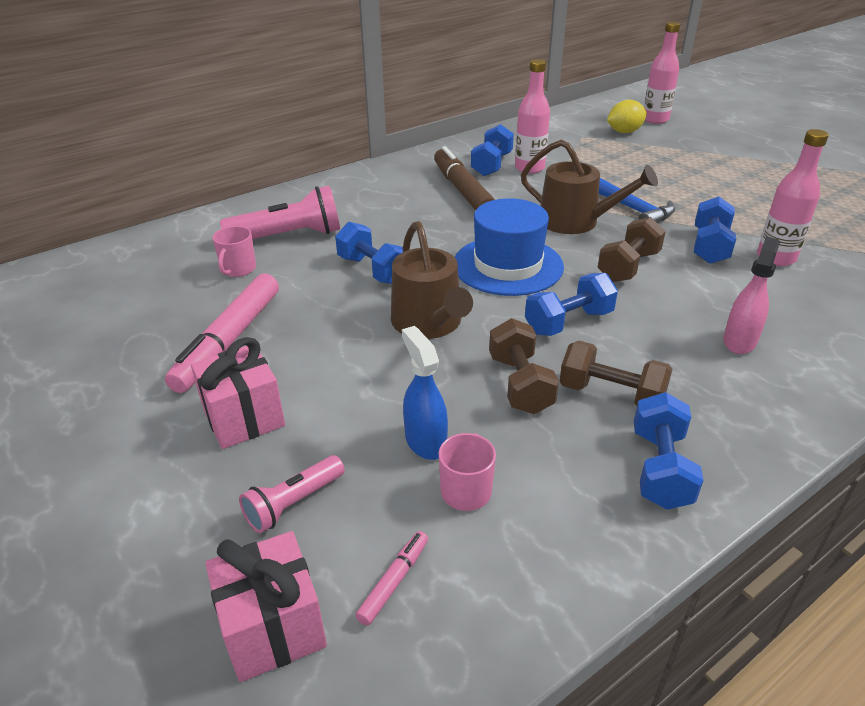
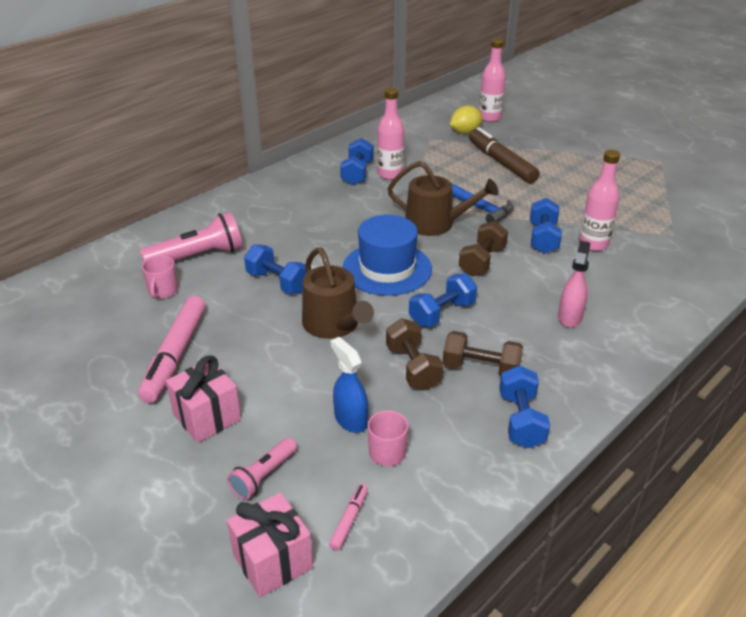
camera: 10 degrees left, 0 degrees up
brown marker [434,146,495,210] -> brown marker moved to [469,127,540,183]

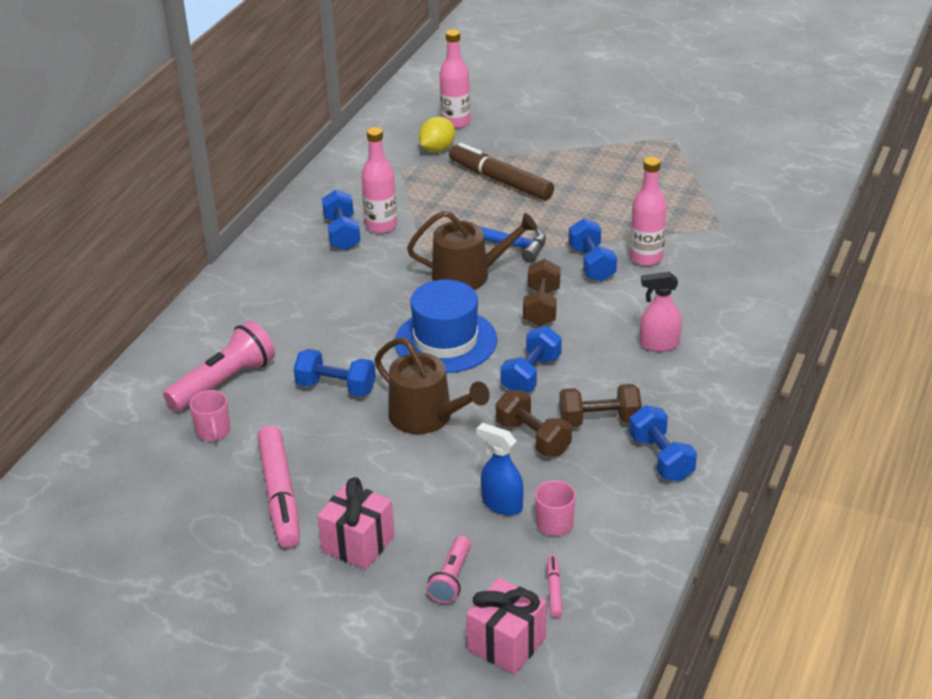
camera: 20 degrees left, 0 degrees up
pink spray bottle [558,241,590,328] -> pink spray bottle turned 90 degrees counterclockwise [640,272,682,352]

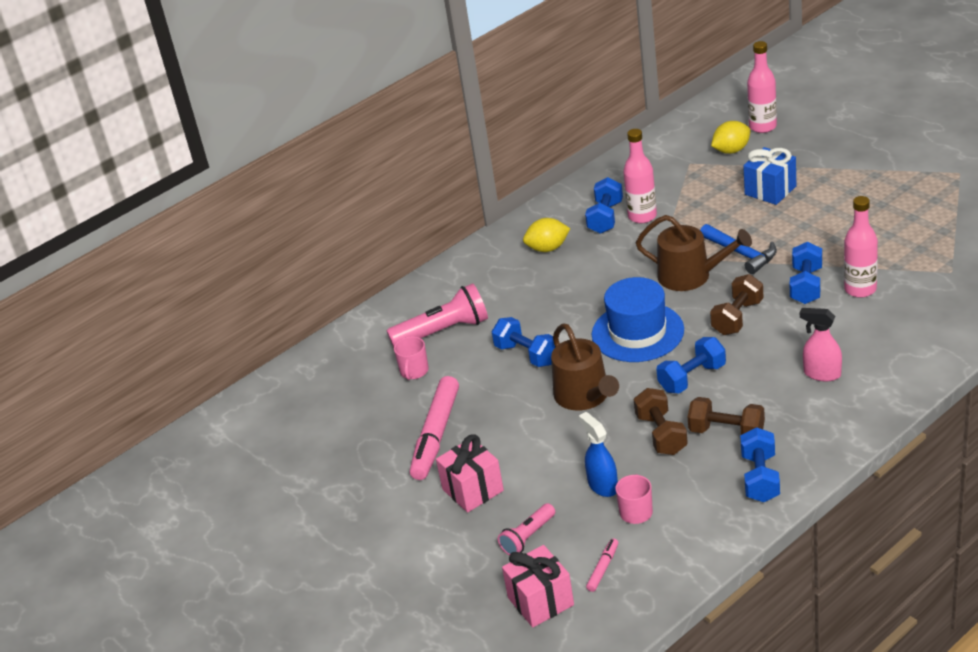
camera: 30 degrees right, 0 degrees up
brown marker [449,143,554,200] -> blue gift [743,147,796,205]
none -> yellow lemon [523,218,570,252]

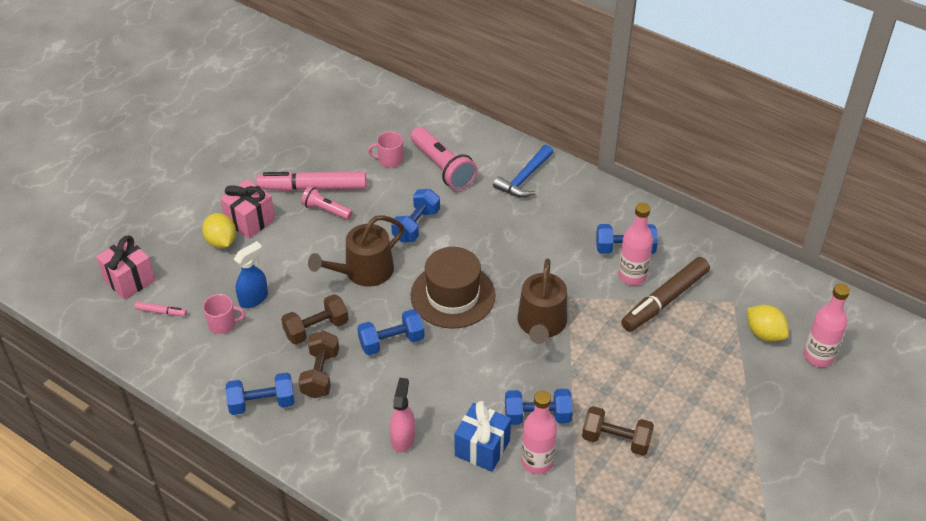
camera: 70 degrees right, 10 degrees up
pink flashlight [498,503,555,555] -> pink flashlight moved to [301,186,353,220]
yellow lemon [523,218,570,252] -> yellow lemon moved to [202,213,236,248]
blue hat [592,277,684,362] -> brown hat [411,247,496,329]
blue dumbbell [656,337,726,393] -> blue dumbbell turned 60 degrees counterclockwise [357,309,425,355]
blue hammer [700,224,777,274] -> blue hammer moved to [493,145,553,198]
brown dumbbell [710,274,764,335] -> brown dumbbell moved to [582,406,654,456]
blue gift [743,147,796,205] -> blue gift moved to [454,401,511,472]
none -> brown marker [621,257,710,332]

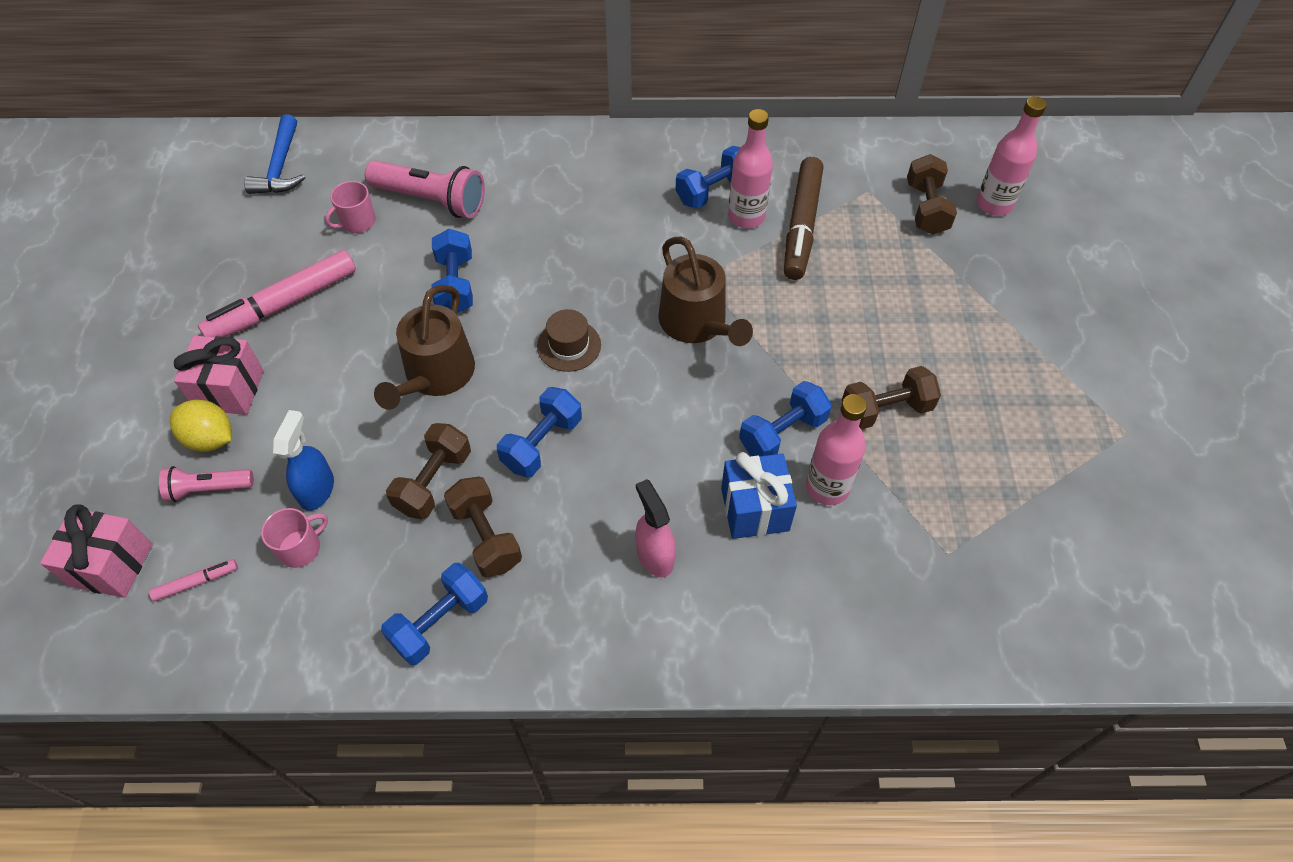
camera: 35 degrees left, 10 degrees up
pink flashlight [301,186,353,220] -> pink flashlight moved to [159,466,254,502]
brown hat [411,247,496,329] -> brown hat [537,309,601,372], size x0.54
blue hammer [493,145,553,198] -> blue hammer moved to [244,114,305,194]
yellow lemon [747,305,789,342] -> brown dumbbell [907,154,957,235]

